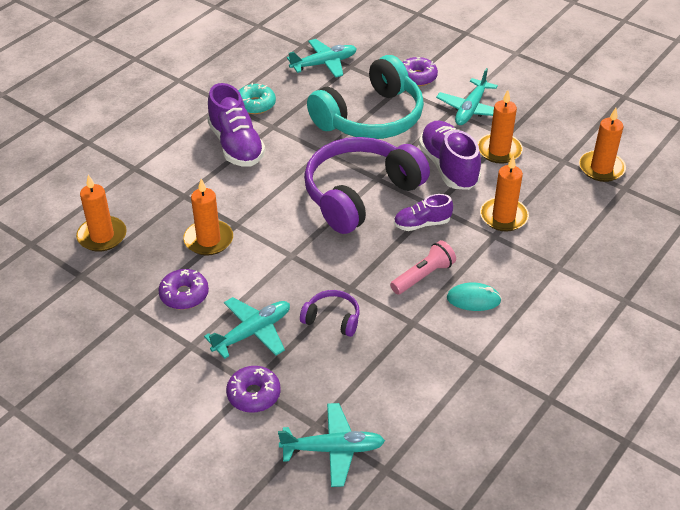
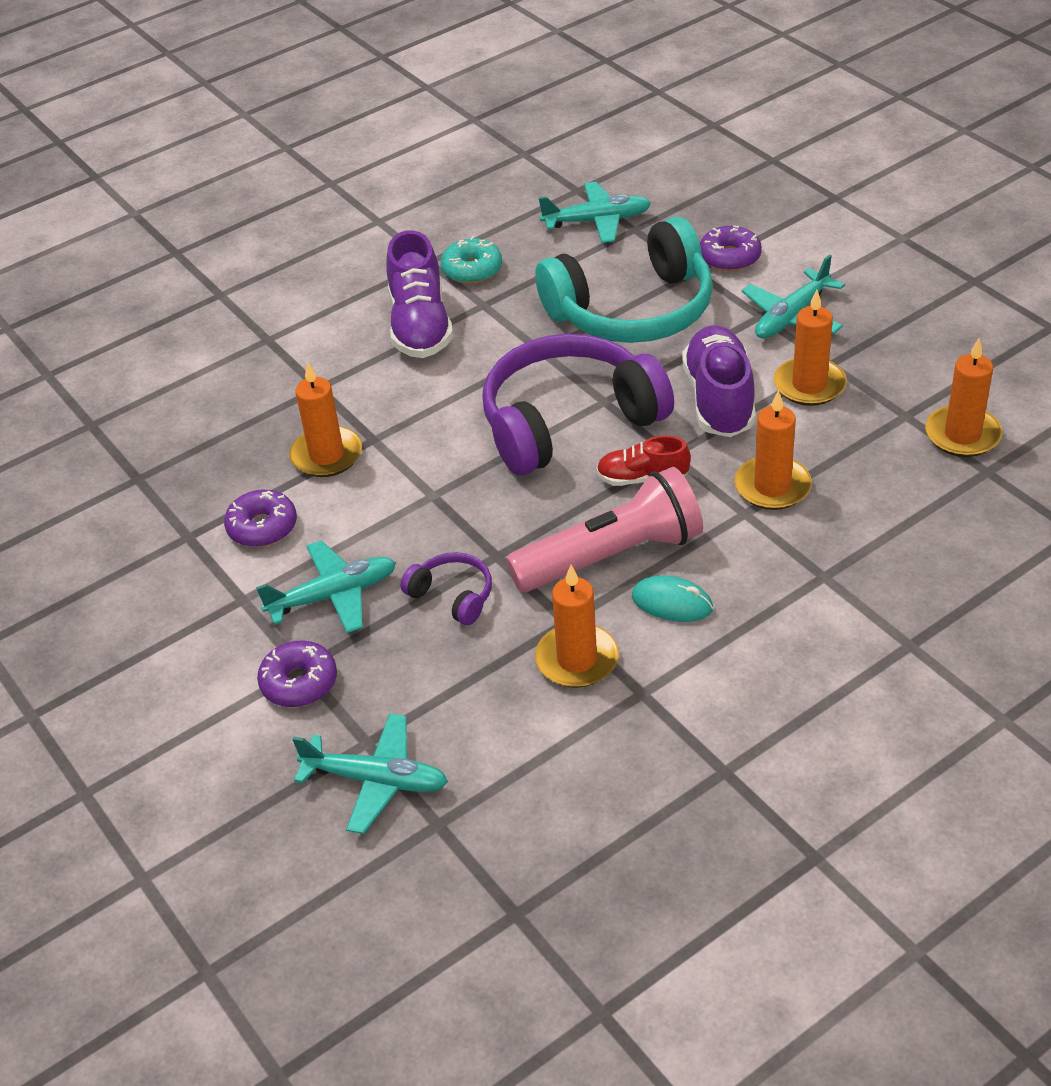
camera: 20 degrees right, 0 degrees up
orange candle [76,175,127,252] -> orange candle moved to [535,565,619,688]
pink flashlight [390,240,456,295] -> pink flashlight [506,467,703,592], size x1.76
purple shoe [394,194,453,231] -> red shoe [596,435,691,486]

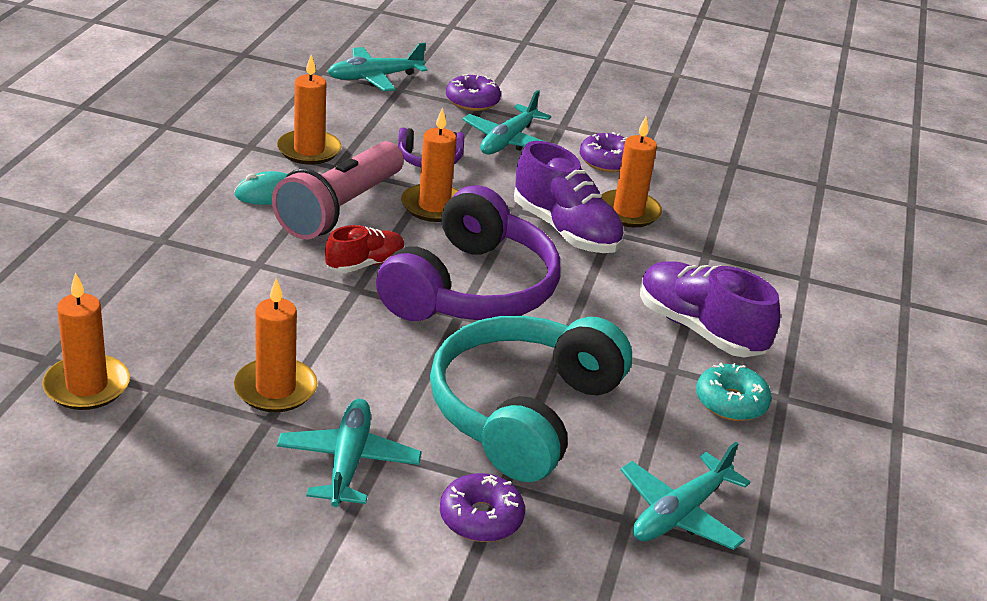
camera: 135 degrees right, 10 degrees down
purple shoe [682,325,756,437] -> purple shoe moved to [514,141,625,253]
orange candle [734,390,812,510] -> orange candle moved to [401,108,459,222]

